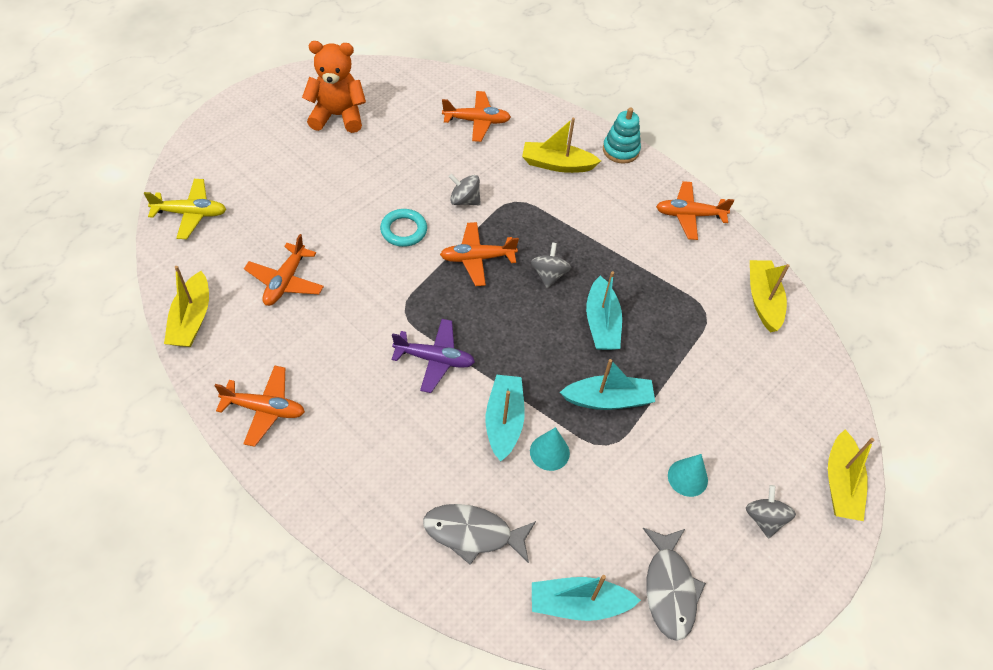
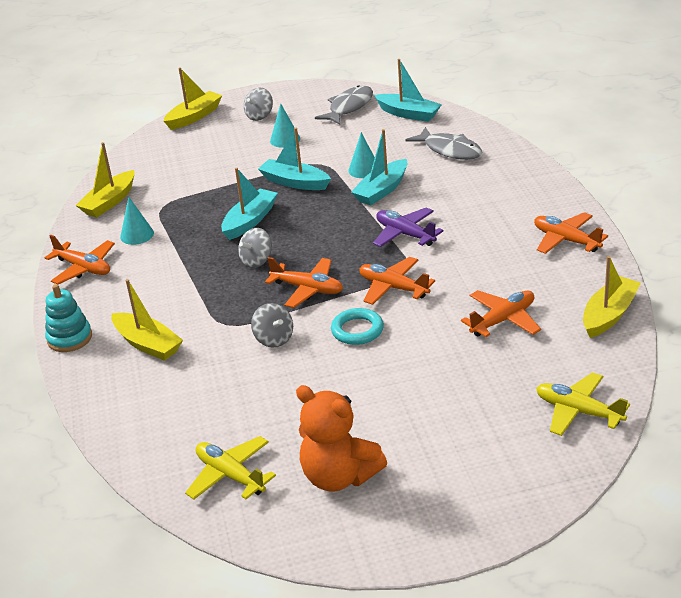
camera: 140 degrees left, 20 degrees down
orange plane [442,91,511,142] -> orange plane moved to [359,257,435,305]
none -> turquoise cone [120,197,154,245]
none -> yellow plane [185,436,276,500]

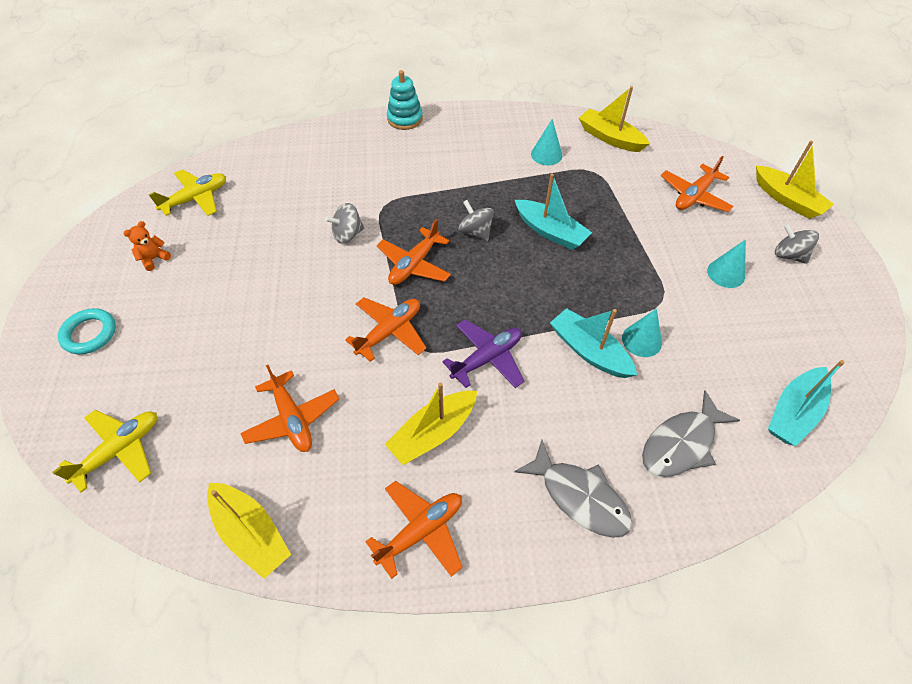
camera: 95 degrees right, 20 degrees up
orange plane [45,235,115,285] -> orange plane moved to [661,156,734,212]
yellow boat [111,279,183,361] -> yellow boat moved to [385,383,477,465]
turquoise boat [258,128,331,190] -> none
orange teddy bear [296,385,387,492] -> orange teddy bear [124,221,171,271], size x0.45
grey fish [315,85,373,125] -> grey fish moved to [514,440,632,538]
turquoise ring [331,308,384,345] -> turquoise ring moved to [58,308,116,355]

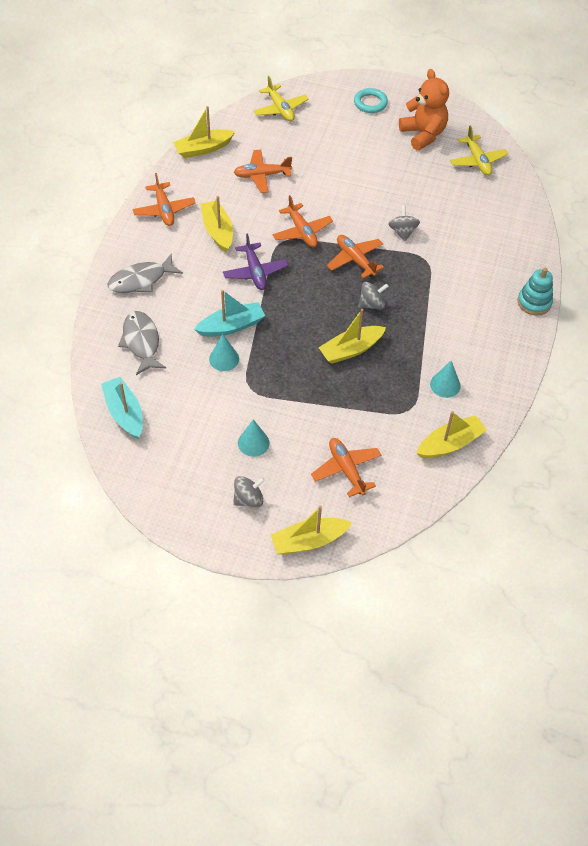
camera: 110 degrees right, 0 degrees up
orange teddy bear [124,221,171,271] -> orange teddy bear [399,69,449,150], size x2.20
turquoise boat [515,174,592,250] -> yellow boat [318,309,386,364]

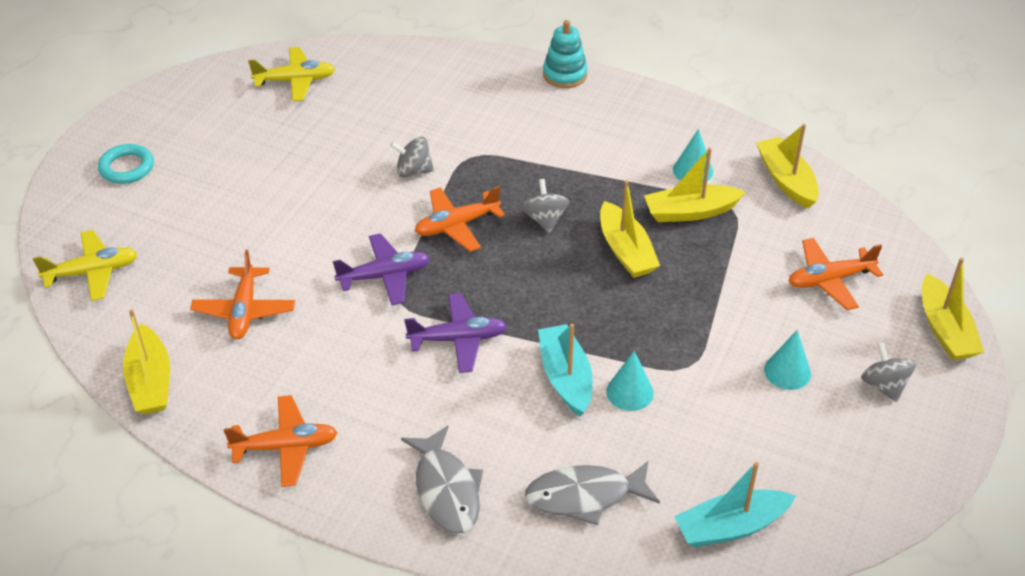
camera: 80 degrees left, 10 degrees down
yellow boat [200,196,233,253] -> yellow boat moved to [644,147,746,222]
orange plane [272,195,333,247] -> purple plane [333,233,430,305]
orange teddy bear [399,69,449,150] -> none

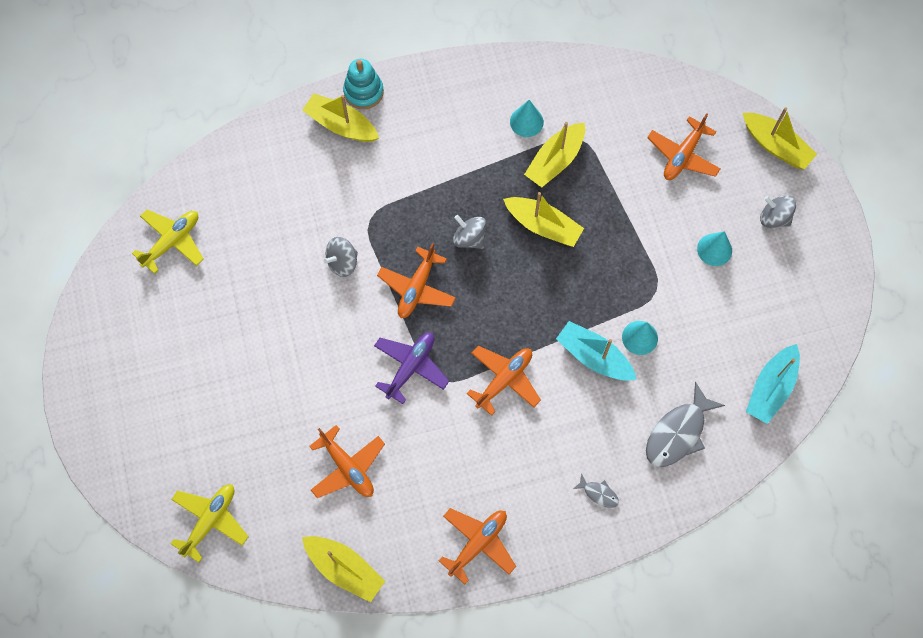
camera: 40 degrees left, 25 degrees up
turquoise ring [98,144,154,184] -> none
grey fish [401,425,483,533] -> grey fish [573,473,619,508], size x0.48
purple plane [404,293,507,373] -> orange plane [467,346,541,416]
yellow boat [756,124,819,209] -> yellow boat moved to [302,93,379,142]

